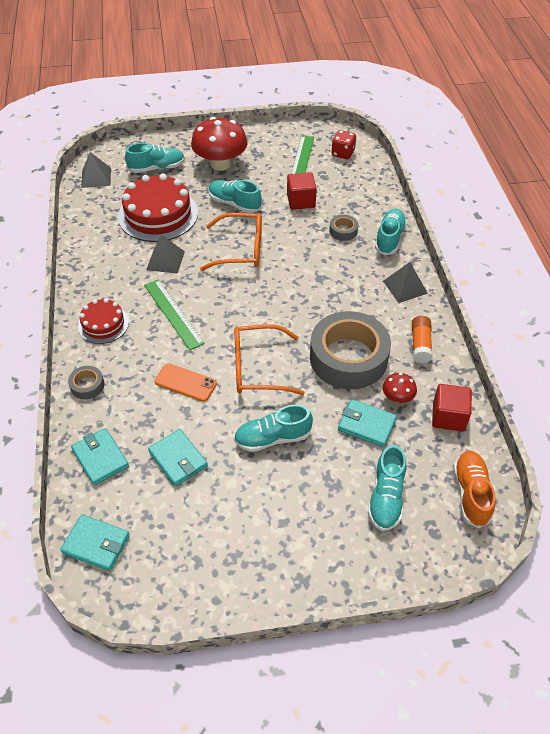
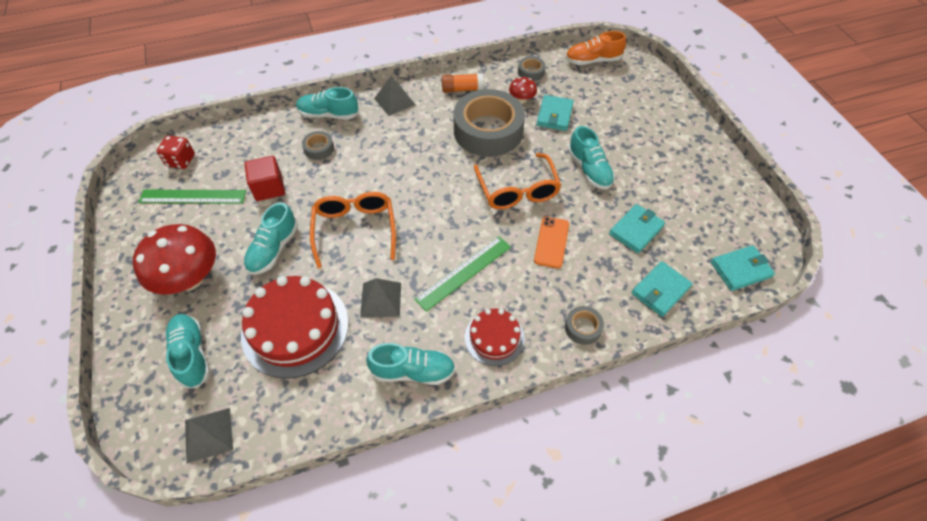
camera: 100 degrees left, 5 degrees up
turquoise wallet [60,514,130,571] -> turquoise wallet turned 60 degrees clockwise [711,245,775,291]
turquoise shoe [368,445,406,531] -> turquoise shoe moved to [366,343,455,385]
red cube [432,384,472,432] -> grey tape [518,56,545,81]

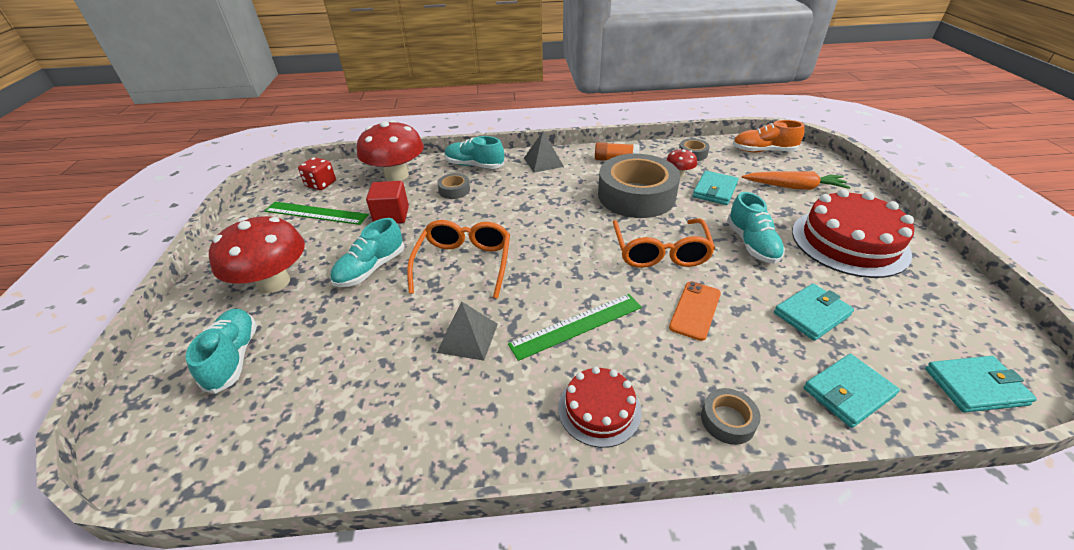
camera: 15 degrees right, 15 degrees down
grey pyramid [185,408,233,463] -> none
red cake [241,276,349,379] -> red cake moved to [792,189,914,278]
turquoise shoe [366,343,455,385] -> none
none -> red mushroom [357,120,424,181]
none -> orange carrot [742,171,850,190]

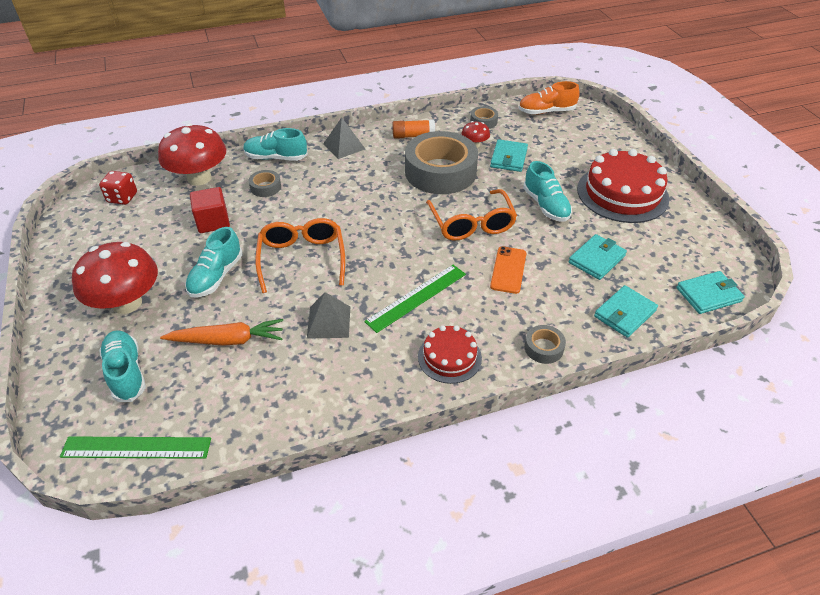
camera: 15 degrees left, 5 degrees up
green ruler [265,202,369,225] -> green ruler moved to [60,436,211,459]
orange carrot [742,171,850,190] -> orange carrot moved to [160,319,283,346]

